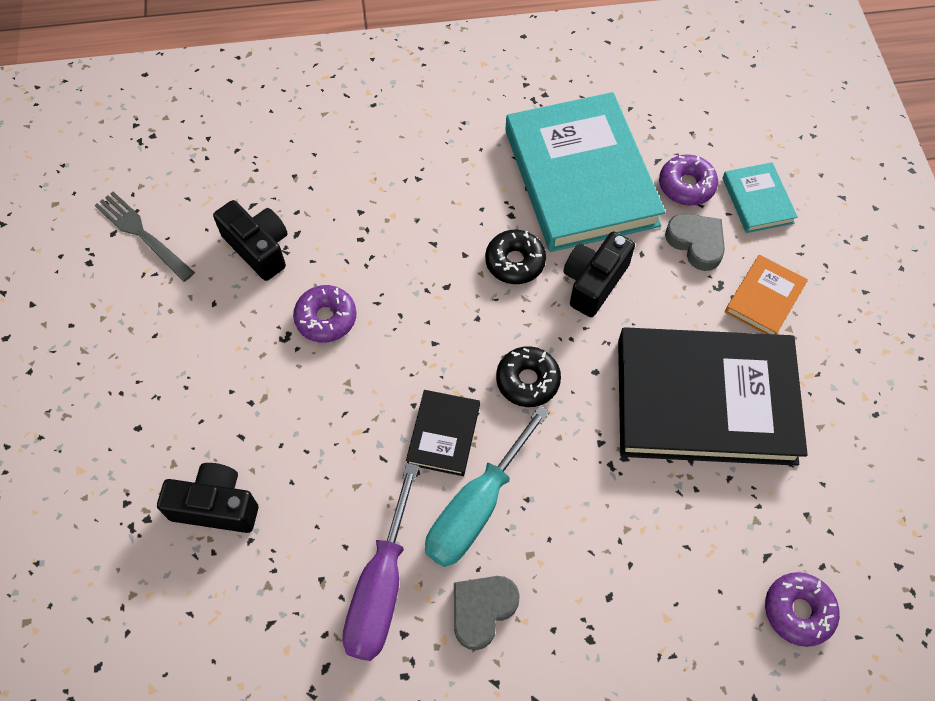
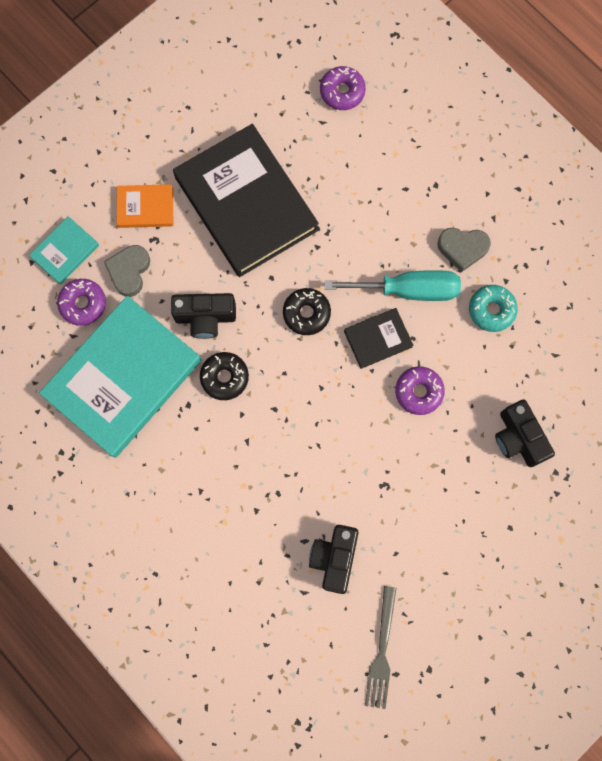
camera: 125 degrees left, 15 degrees up
purple donut [293,285,356,343] -> purple donut moved to [395,366,445,415]
purple screwdriver [342,463,419,661] -> turquoise donut [469,285,518,332]

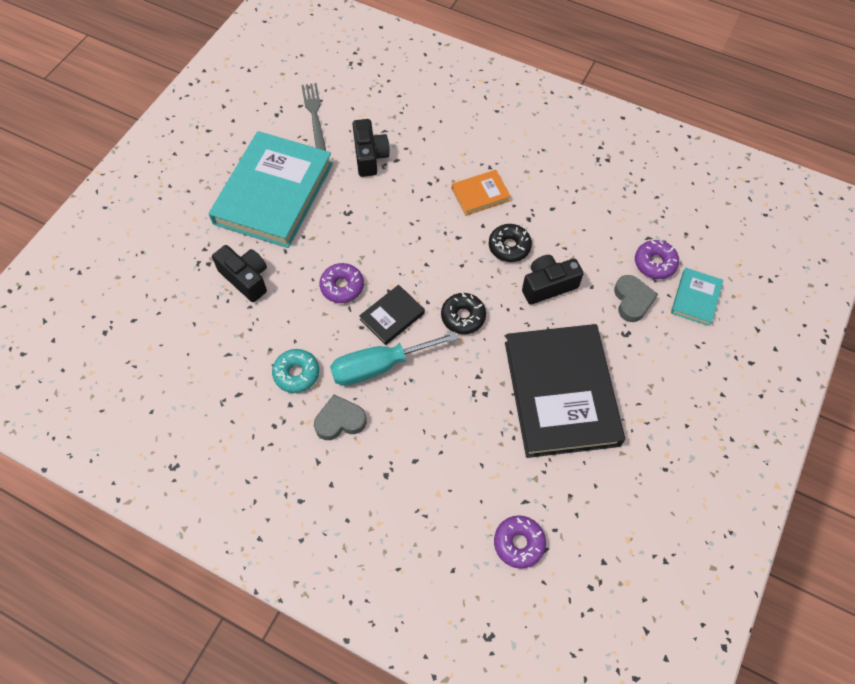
camera: 160 degrees right, 15 degrees down
turquoise book [39,296,201,458] -> turquoise book moved to [209,131,333,248]
orange book [117,184,173,228] -> orange book moved to [452,170,511,216]
black book [173,124,319,277] -> black book turned 45 degrees clockwise [505,324,625,458]

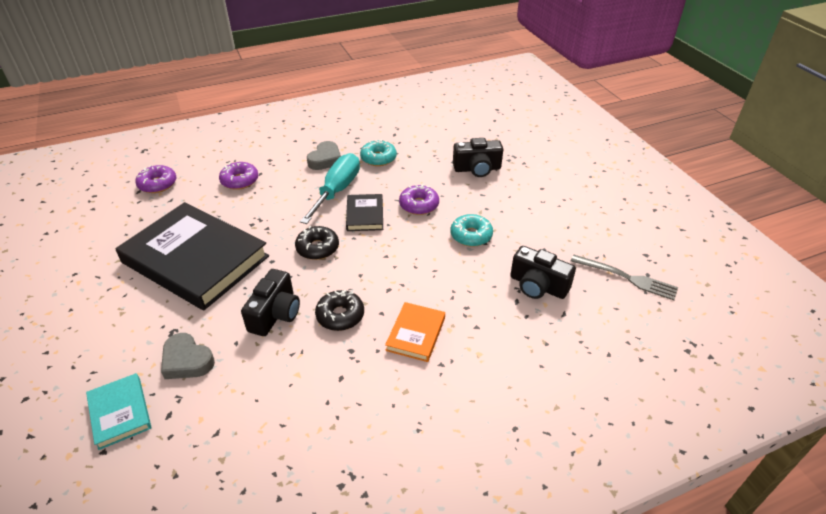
camera: 130 degrees right, 20 degrees down
turquoise book [209,131,333,248] -> none
purple donut [635,240,679,279] -> purple donut moved to [219,162,258,190]
none -> turquoise donut [451,214,493,247]

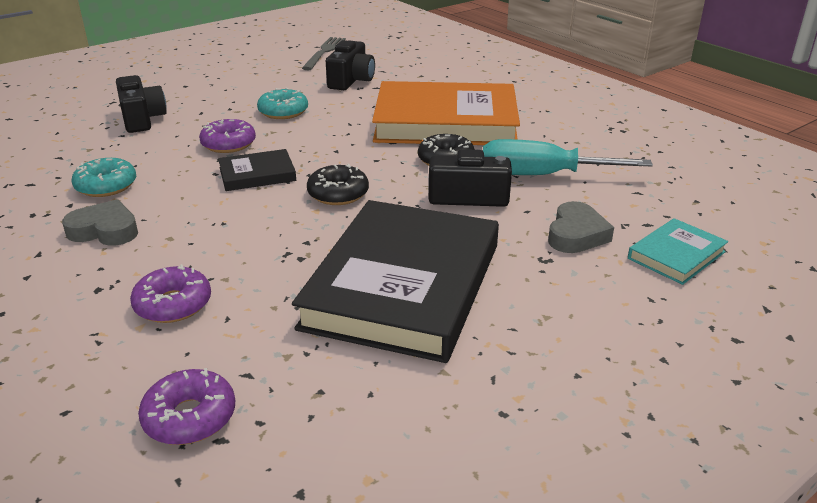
camera: 105 degrees left, 10 degrees down
turquoise screwdriver [300,153,360,224] -> turquoise screwdriver moved to [483,139,653,175]
orange book [385,302,445,362] -> orange book [372,81,520,145], size x2.26

